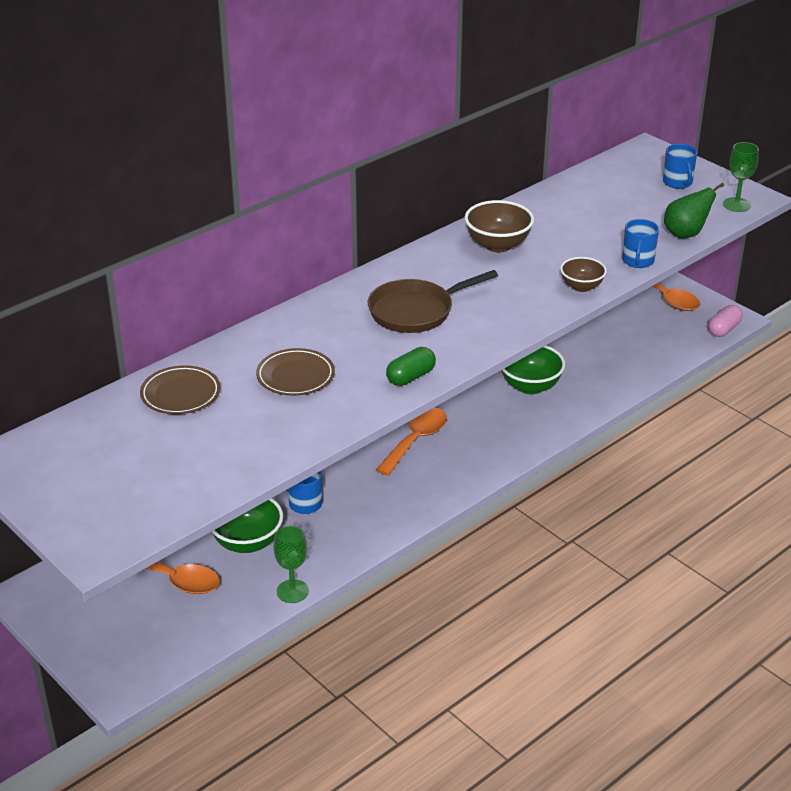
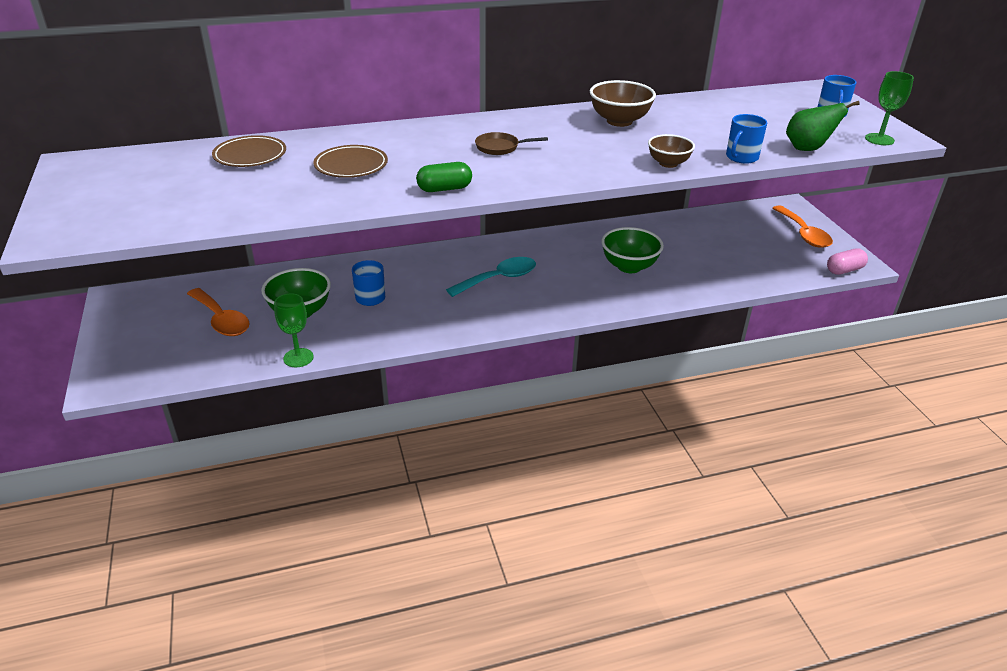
camera: 25 degrees right, 0 degrees up
brown pan [368,270,498,333] -> brown pan [475,132,548,155], size x0.55
orange spoon [376,408,447,476] -> turquoise spoon [446,257,536,297]

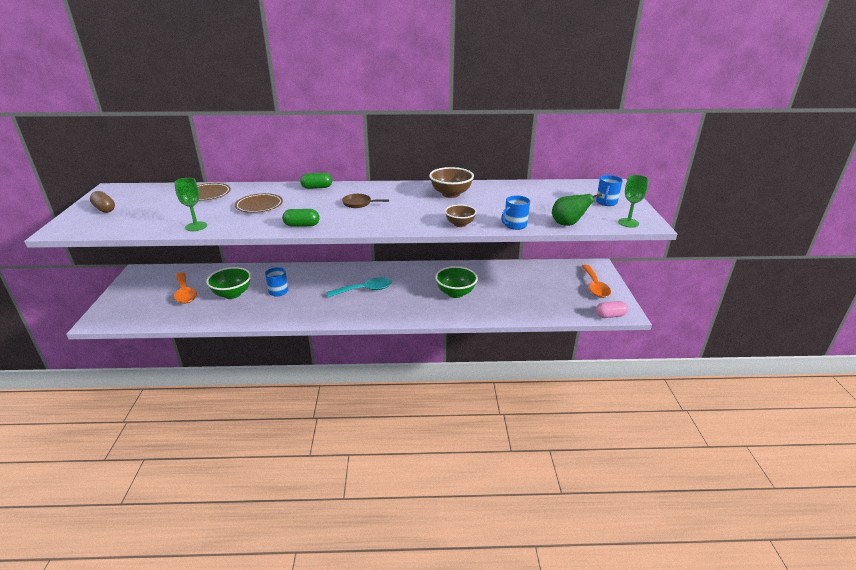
camera: 15 degrees right, 5 degrees down
green goblet [274,293,314,367] -> green goblet moved to [174,178,207,231]
none -> brown capsule [90,191,115,213]
none -> green capsule [300,173,332,189]

